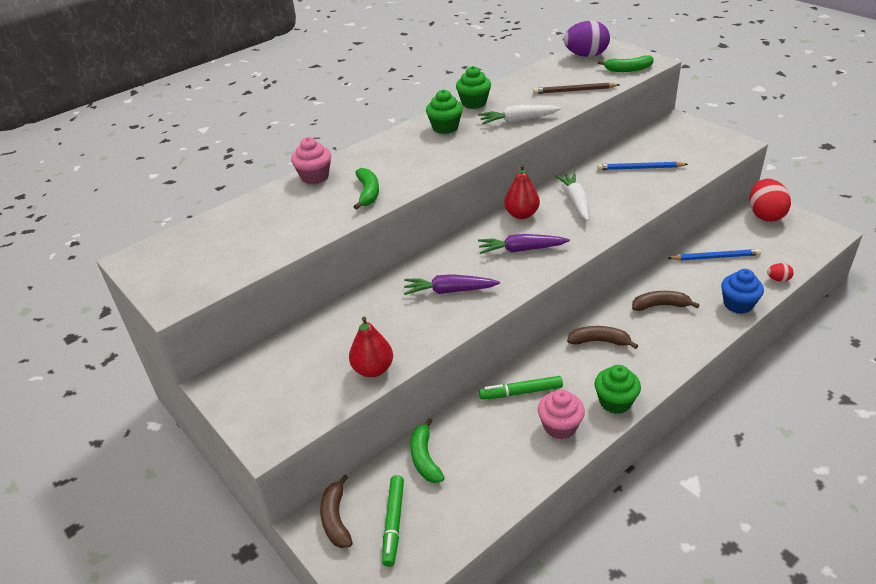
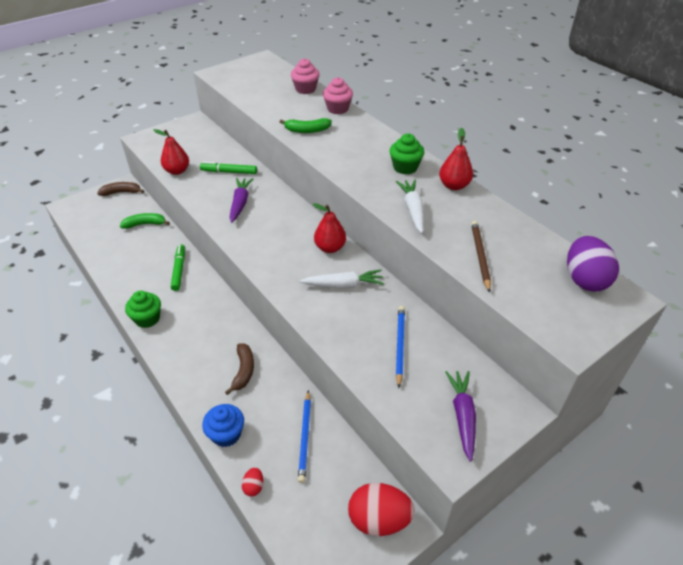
camera: 90 degrees right, 5 degrees up
green marker [382,475,404,567] -> green marker moved to [200,162,257,174]
green cupcake [456,66,491,109] -> red pear [439,128,473,190]
purple carrot [478,234,570,254] -> purple carrot moved to [445,371,476,462]
pink cupcake [538,389,585,439] -> pink cupcake moved to [291,58,319,94]
brown banana [567,326,638,349] -> none
green banana [598,55,654,72] -> none

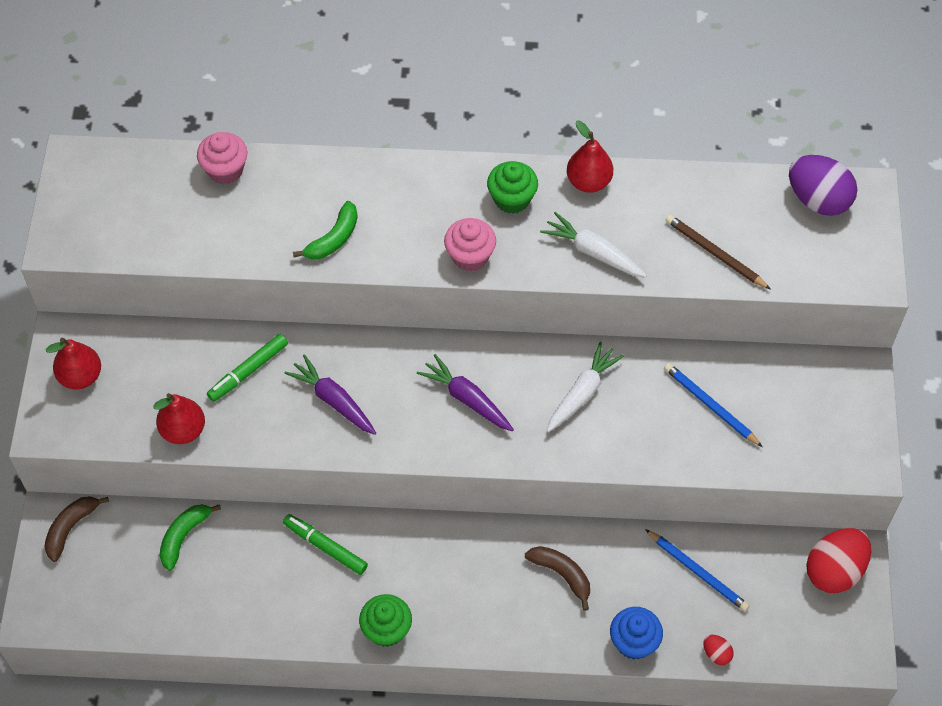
camera: 50 degrees left, 15 degrees up
red pear [313,203,346,253] -> red pear moved to [46,338,101,390]
pink cupcake [323,77,353,114] -> pink cupcake moved to [444,218,496,271]
purple carrot [445,371,476,462] -> purple carrot moved to [417,354,514,431]

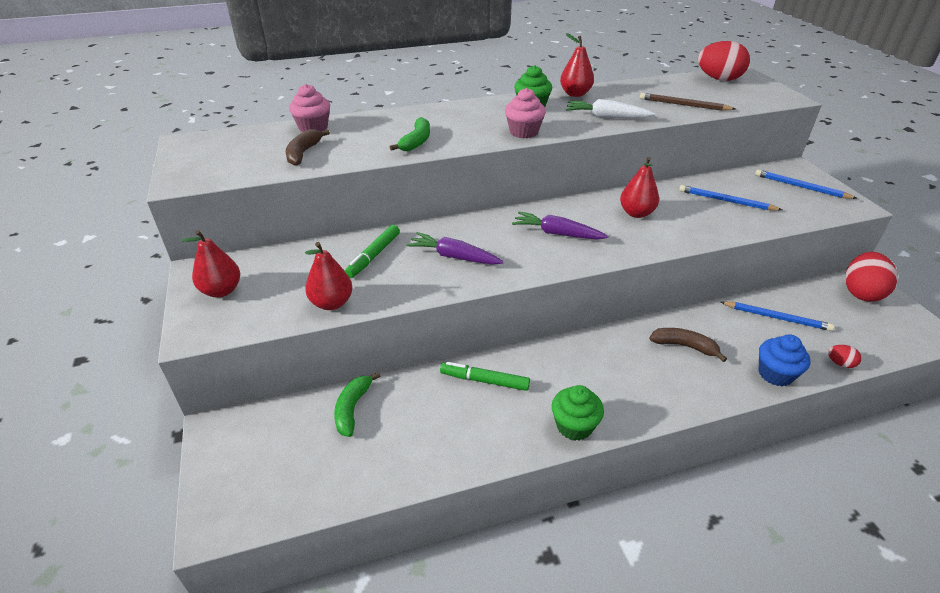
camera: 20 degrees left, 20 degrees down
brown banana [44,496,109,562] -> brown banana moved to [286,129,330,166]
white carrot [547,342,624,432] -> red pear [620,157,659,218]
purple egg [789,155,857,216] -> red egg [698,41,750,81]
none -> blue pencil [755,169,858,199]

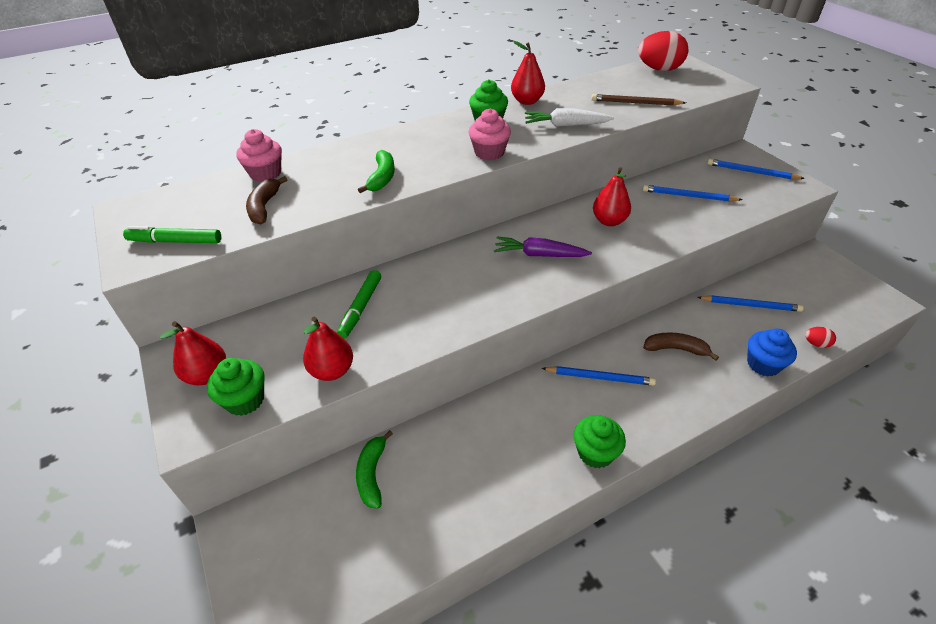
camera: 10 degrees left, 5 degrees up
purple carrot [406,232,504,265] -> none
green marker [440,362,530,391] -> green marker moved to [123,226,221,243]
red egg [845,252,898,302] -> none
none -> green cupcake [207,358,265,416]
none -> blue pencil [541,366,656,386]

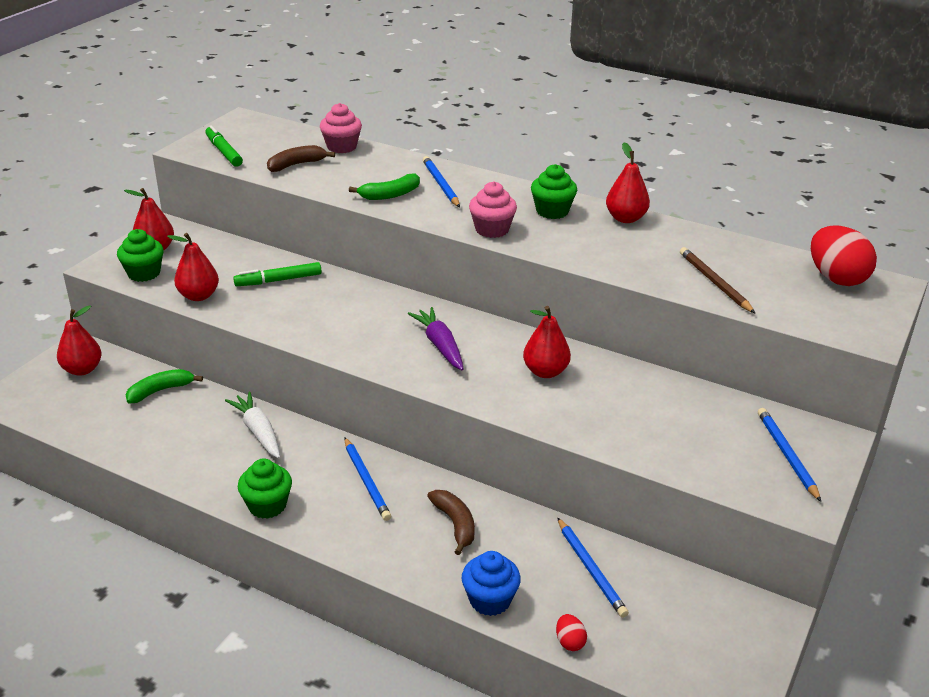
camera: 55 degrees right, 10 degrees down
white carrot [525,108,614,127] -> white carrot moved to [225,392,280,459]
blue pencil [643,185,742,202] -> blue pencil moved to [423,156,460,207]
none -> red pear [57,305,102,376]

